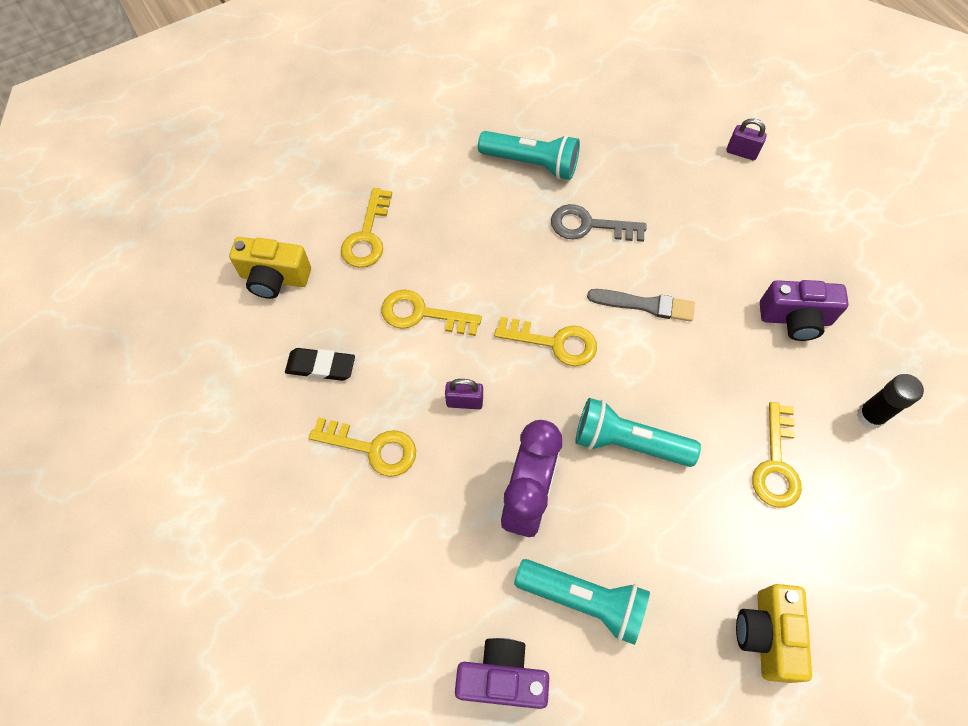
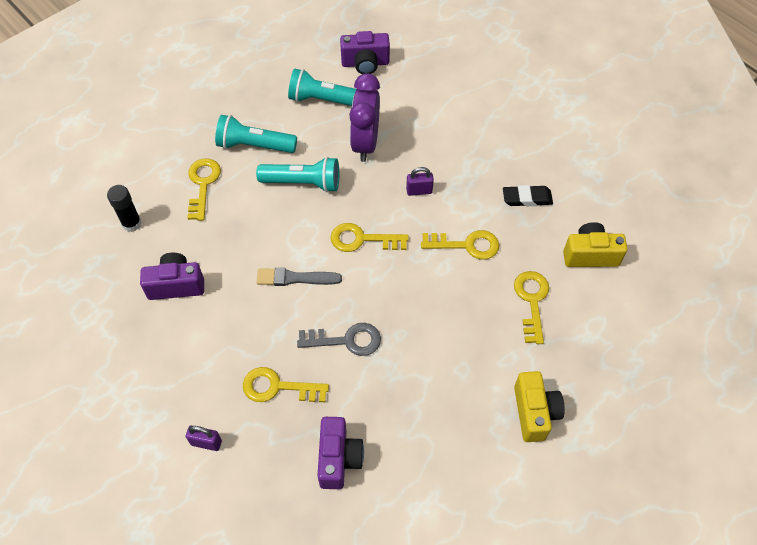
camera: 170 degrees right, 5 degrees down
yellow key [309,417,416,477] -> yellow key moved to [243,367,329,402]
turquoise flashlight [478,131,580,180] -> turquoise flashlight moved to [215,115,297,153]
yellow camera [736,584,812,683] -> yellow camera moved to [514,371,565,442]
none -> purple camera [317,417,364,489]

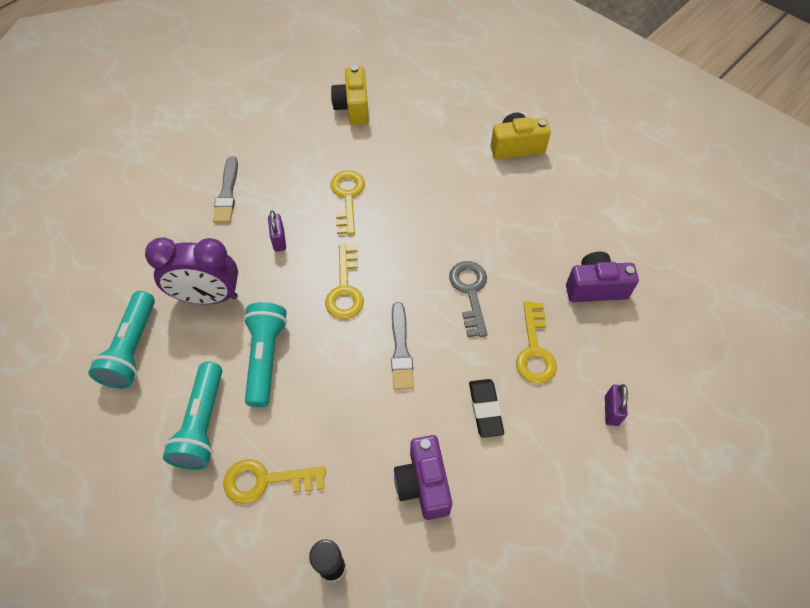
camera: 95 degrees left, 0 degrees up
purple camera [340,31,390,74] -> none
black eraser [503,185,553,206] -> black eraser moved to [469,379,504,438]
yellow key [514,271,549,344] -> none
none -> grey brush [213,156,238,223]

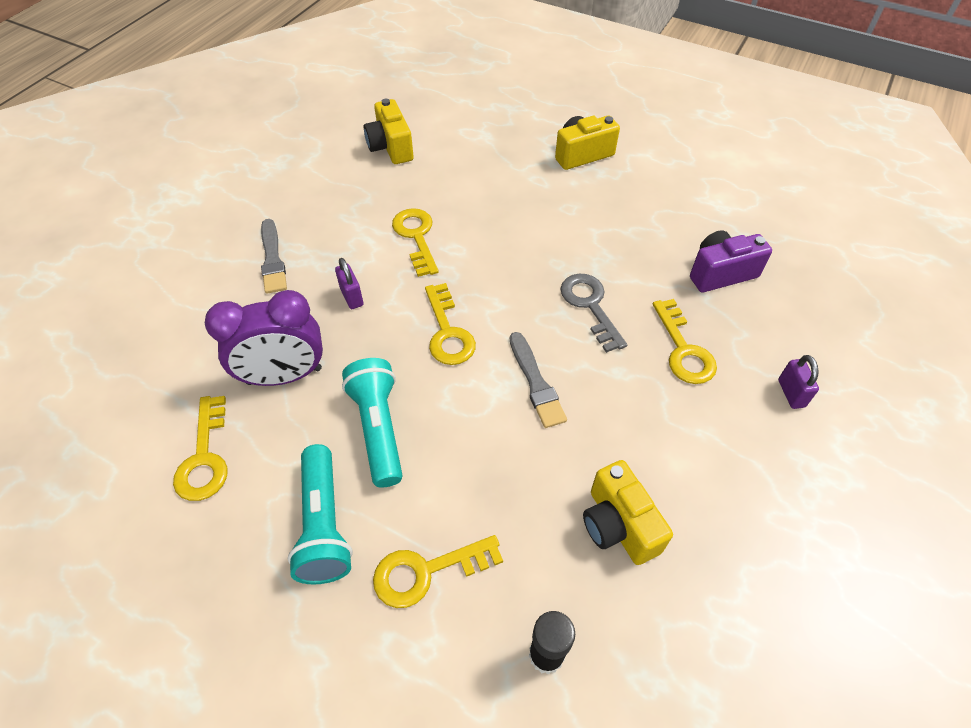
camera: 15 degrees left, 5 degrees down
turquoise flashlight [88,291,155,389] -> yellow key [173,396,228,501]
purple camera [394,435,452,520] -> yellow camera [583,460,673,565]
black eraser [469,379,504,438] -> none

